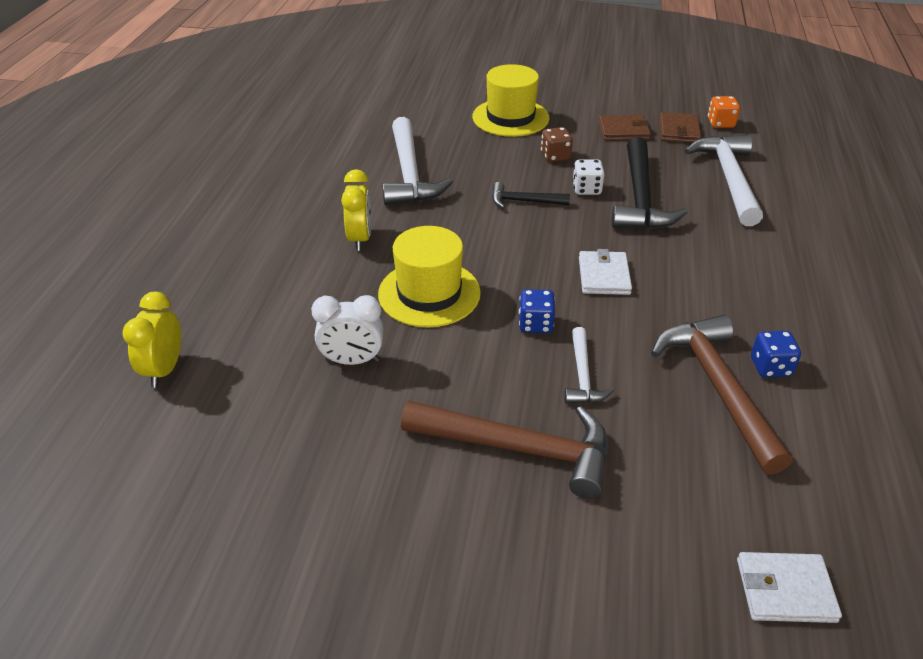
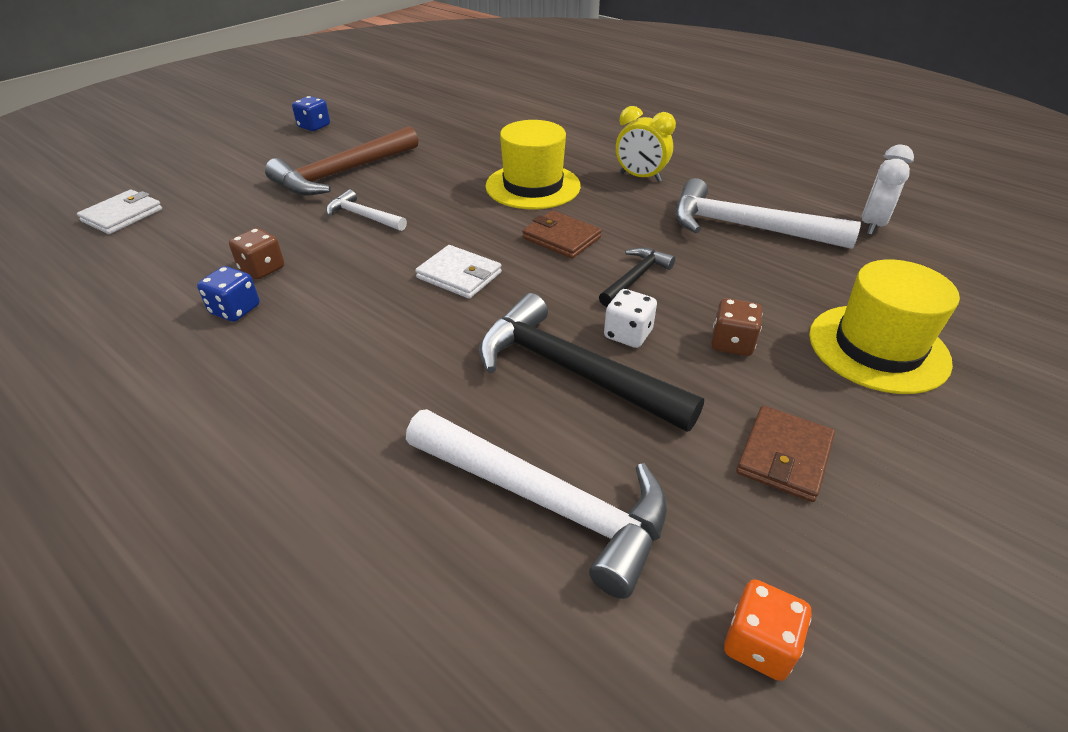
camera: 120 degrees right, 0 degrees up
yellow clock [123,291,181,388] -> none
white clock [311,295,383,365] -> white clock moved to [862,144,914,235]
blue dice [519,289,555,333] -> blue dice moved to [292,96,330,131]
brown hammer [651,315,793,475] -> brown dice [229,228,284,280]
brown wallet [660,112,701,143] -> brown wallet moved to [522,211,602,259]

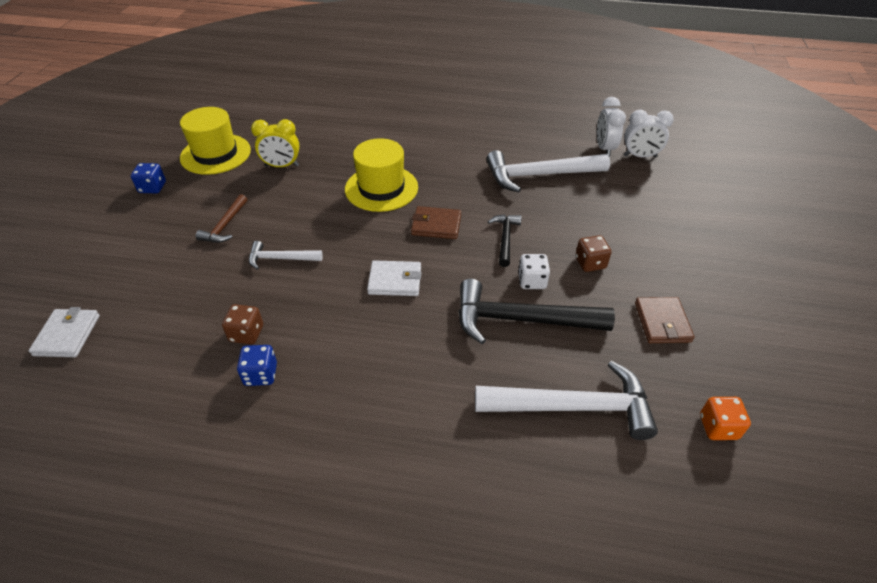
camera: 30 degrees left, 5 degrees up
brown hammer [265,126,418,196] -> brown hammer [196,194,247,243], size x0.53
yellow clock [616,106,676,182] -> yellow clock moved to [251,119,300,167]
yellow hat [809,260,960,394] -> yellow hat moved to [180,107,251,175]
none -> white clock [624,110,674,158]

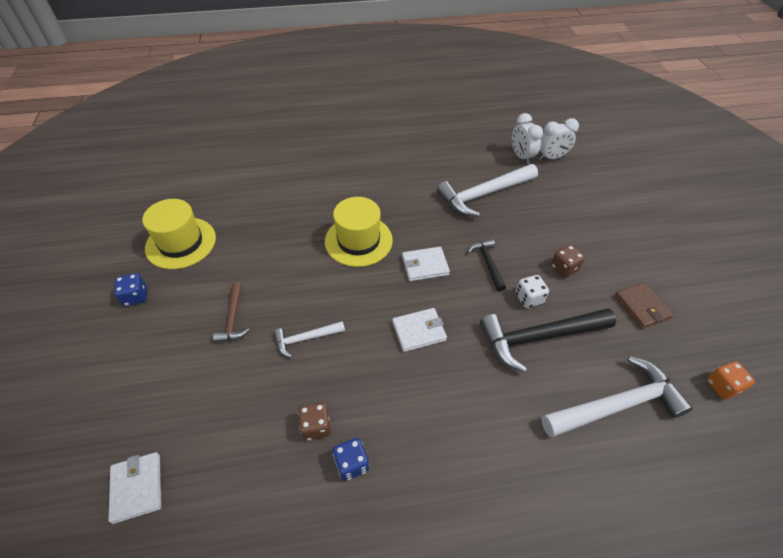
camera: 20 degrees left, 5 degrees up
yellow clock [251,119,300,167] -> none
brown wallet [411,206,461,239] -> white wallet [402,247,450,281]

